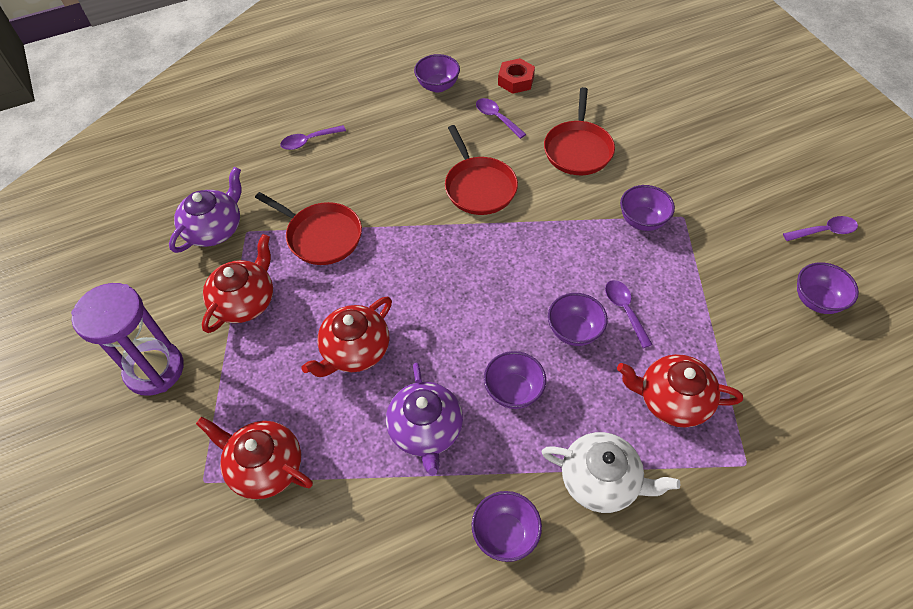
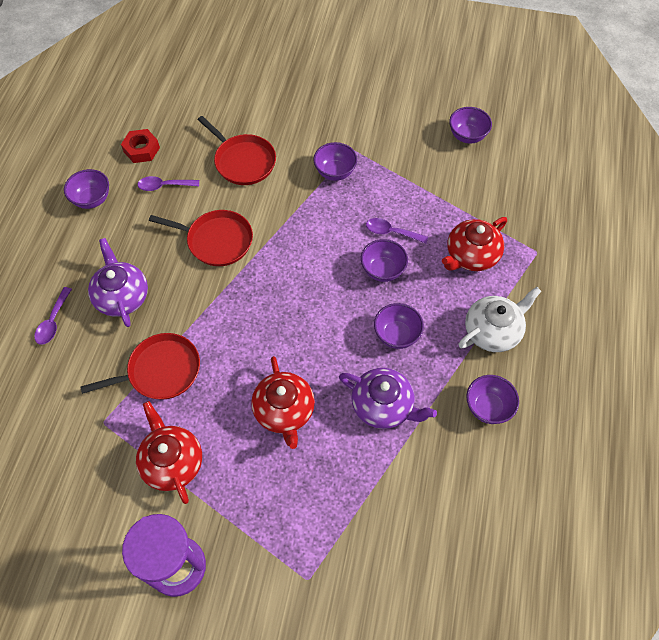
camera: 55 degrees left, 5 degrees up
purple teapot [169,167,242,253] -> purple teapot moved to [88,238,148,327]
red teapot [196,417,313,499] -> none
purple spoon [783,216,858,241] -> none

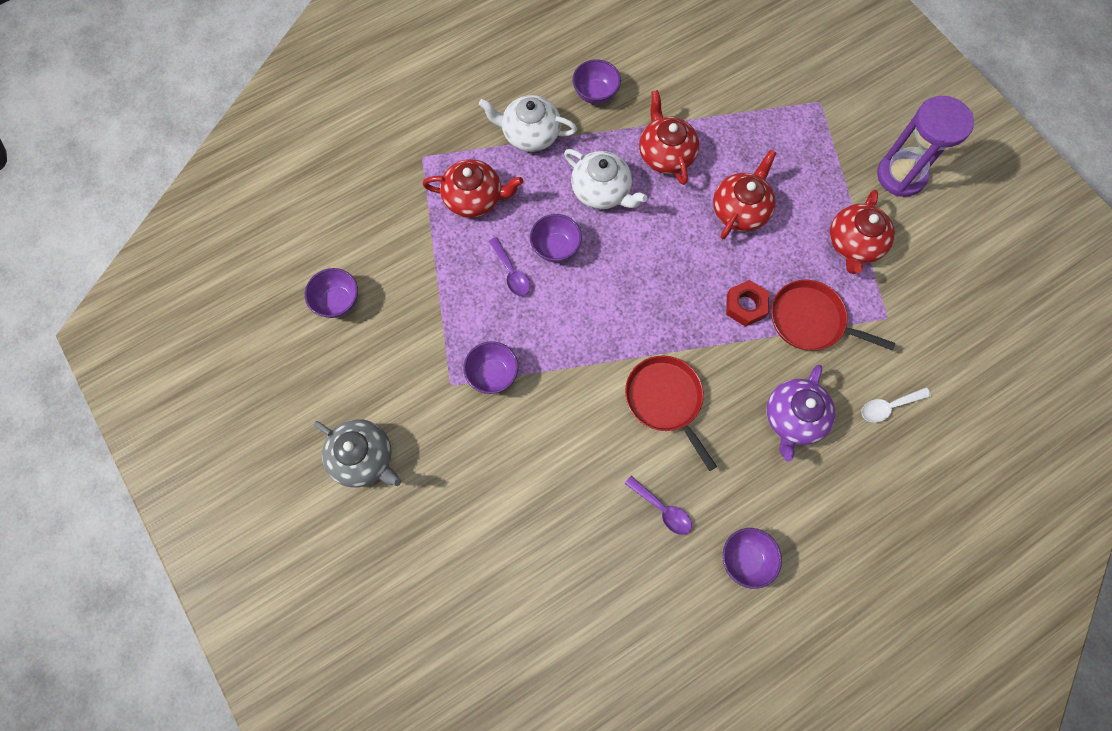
camera: 135 degrees left, 10 degrees up
purple spoon [34,287,72,345] -> none
red nut [121,129,160,163] -> red nut moved to [726,280,769,327]
red pan [198,116,276,185] -> none
purple teapot [339,368,437,429] -> red teapot [639,90,699,185]
purple bowl [374,303,424,349] -> white teapot [564,149,647,209]
none -> grey teapot [314,419,401,488]
none -> white spoon [861,387,931,422]

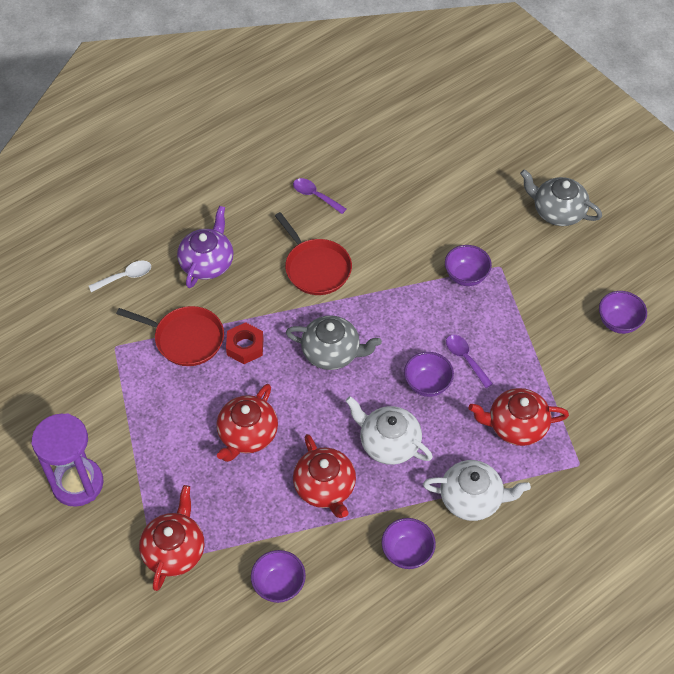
camera: 175 degrees right, 15 degrees down
purple bowl [722,528,782,589] -> purple bowl moved to [251,550,306,603]
red teapot [830,190,895,274] -> red teapot moved to [139,485,204,591]
none -> grey teapot [286,315,382,370]

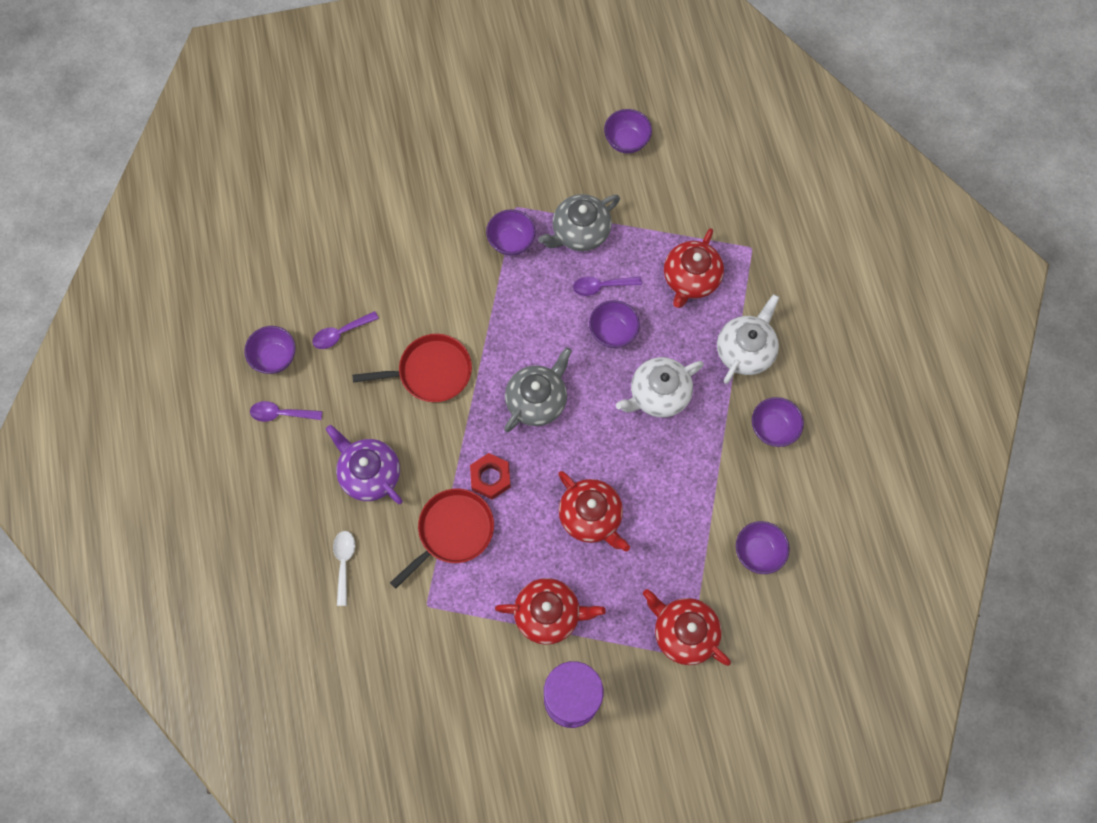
camera: 65 degrees left, 15 degrees up
red teapot [293,434,356,518] -> red teapot moved to [495,578,606,645]
grey teapot [520,169,602,226] -> grey teapot moved to [538,194,620,251]
none -> purple bowl [244,326,296,374]
none -> purple spoon [250,401,322,422]

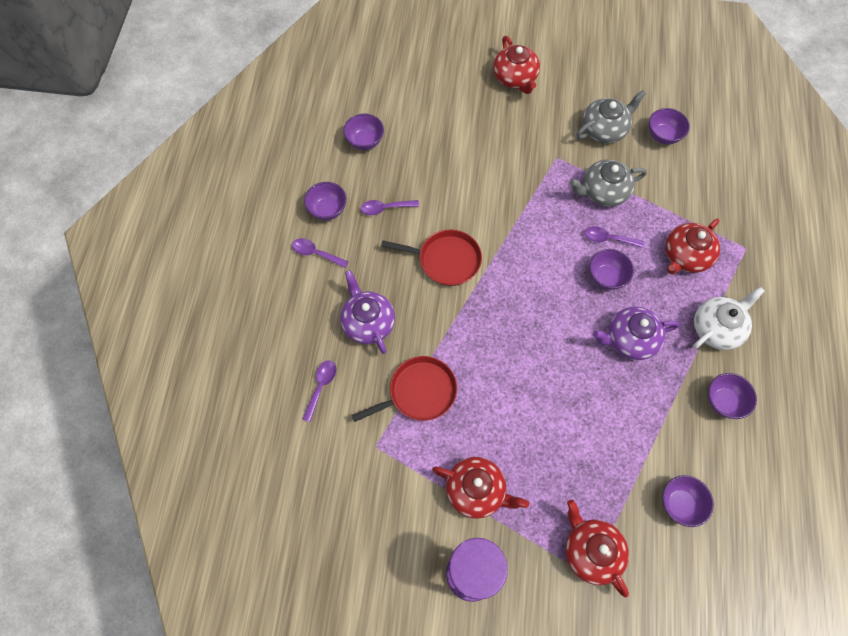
camera: 20 degrees right, 5 degrees down
white spoon [333,531,355,606] -> purple spoon [302,360,336,422]
red nut [470,453,511,499] -> none
purple bowl [486,209,536,256] -> purple bowl moved to [343,114,384,150]
grey teapot [504,347,572,432] -> grey teapot moved to [576,90,646,143]
red teapot [558,471,630,552] -> red teapot moved to [493,36,540,94]
white teapot [616,357,704,418] -> purple teapot [593,306,680,360]

